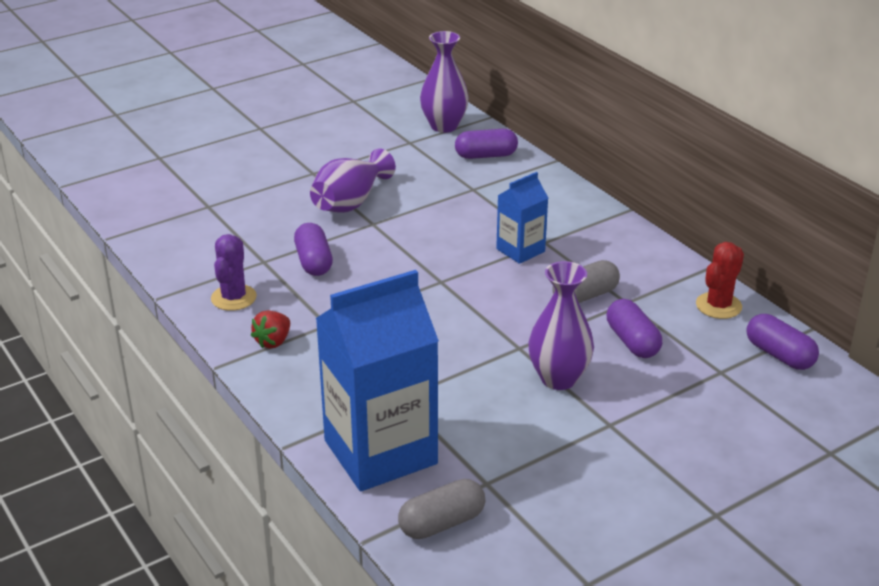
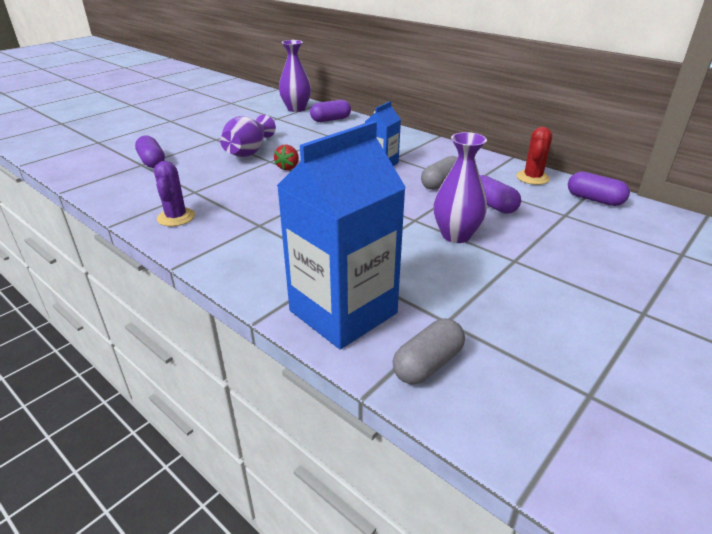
camera: 15 degrees left, 0 degrees up
red strawberry [251,310,290,349] -> red strawberry moved to [274,145,299,170]
purple capsule [294,223,333,276] -> purple capsule moved to [135,135,165,168]

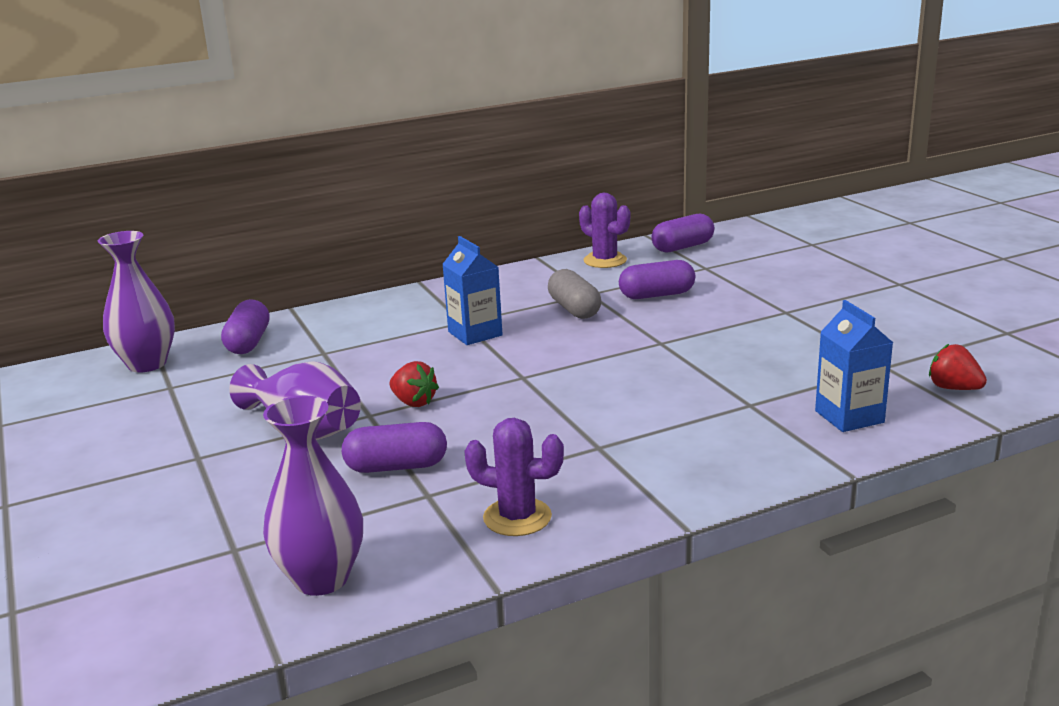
camera: 65 degrees left, 10 degrees down
purple capsule [135,135,165,168] -> purple capsule moved to [342,422,447,473]
blue carton [277,121,406,349] -> blue carton [815,300,893,432], size x0.50
grey capsule [393,319,465,384] -> red strawberry [929,344,987,390]
purple vase [434,132,487,243] -> purple vase moved to [263,395,363,596]
red cactus [517,127,552,185] -> purple cactus [579,193,630,268]

